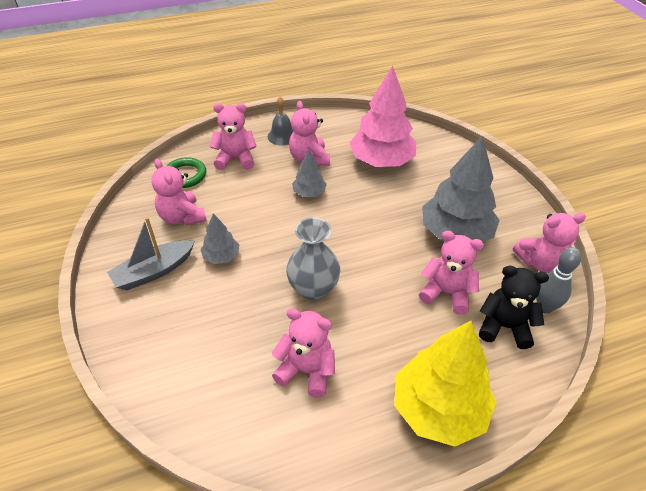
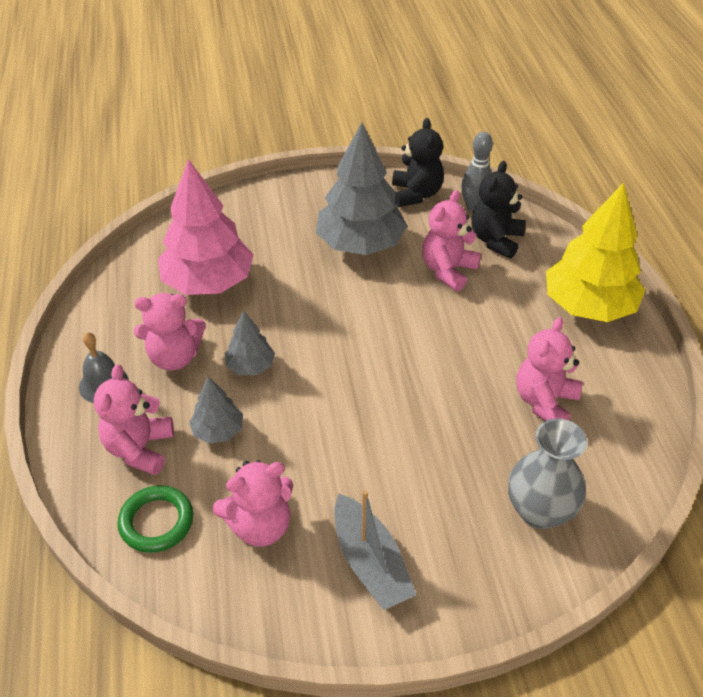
camera: 80 degrees left, 0 degrees up
grey tree [200,213,239,264] -> grey tree moved to [189,376,243,444]
grey vase [286,217,340,301] -> grey vase moved to [508,418,587,529]
pink teddy bear [513,213,586,273] -> black teddy bear [392,118,444,207]

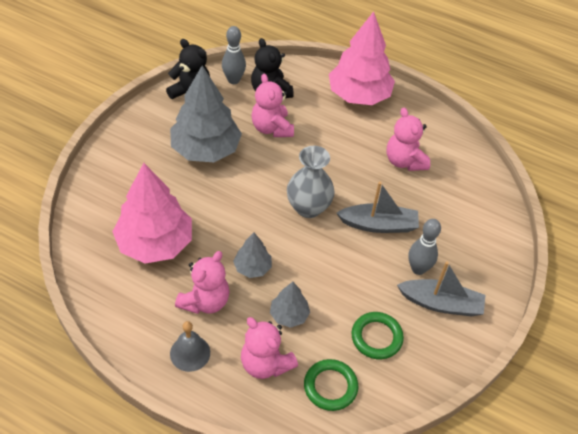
camera: 55 degrees left, 5 degrees up
pink teddy bear [213,460,293,547] -> green ring [351,312,404,359]
grey vase [508,418,587,529] -> grey vase moved to [287,146,335,218]
yellow tree [546,183,645,322] -> pink tree [329,11,395,105]
none -> grey boat [336,182,419,233]
none -> grey bowling pin [408,219,441,275]

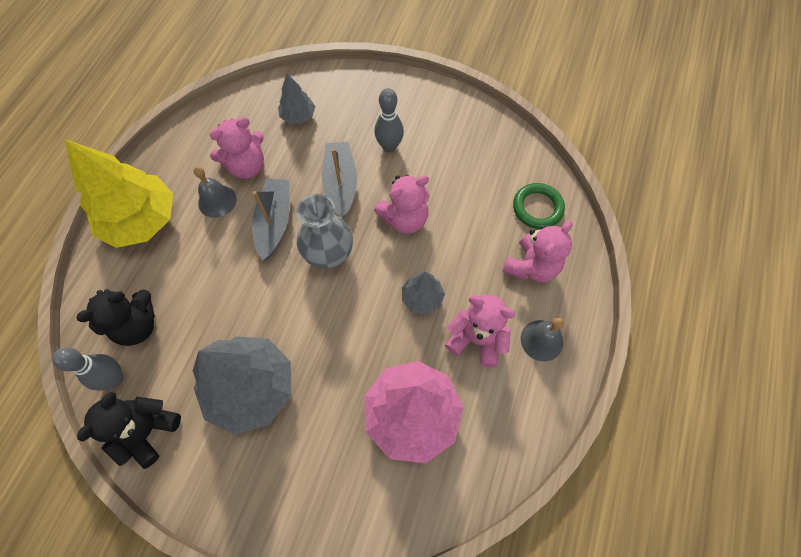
camera: 95 degrees left, 15 degrees up
pink teddy bear [251,73,294,137] -> pink teddy bear moved to [374,175,429,234]
grey tree [270,282,310,328] -> grey tree moved to [278,74,315,124]
pink tree [329,11,395,105] -> yellow tree [64,139,173,248]
green ring [351,312,404,359] -> none
grey boat [397,261,485,317] -> grey boat moved to [252,179,290,260]
none -> grey bell [194,167,236,218]

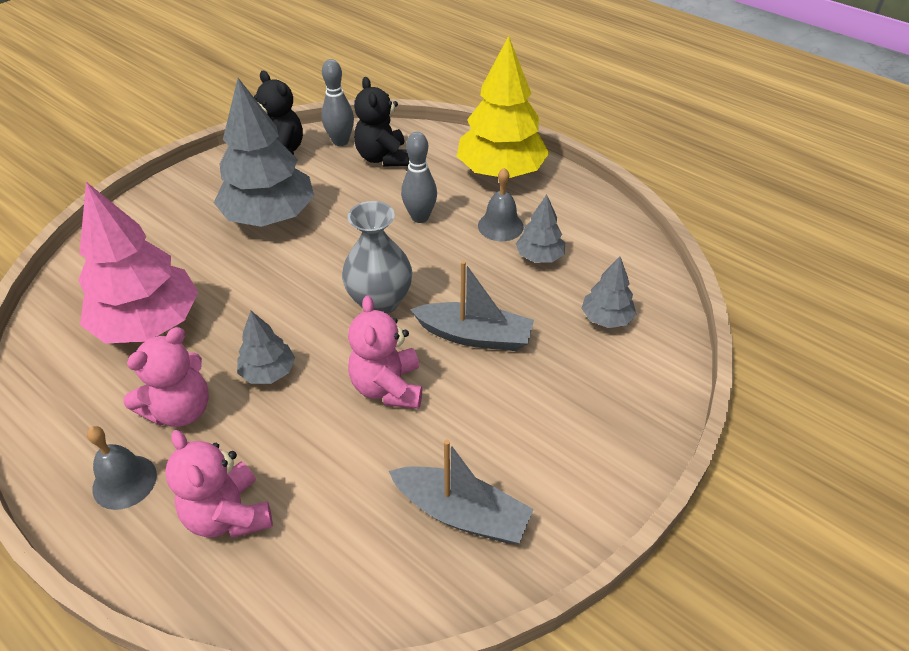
camera: 110 degrees right, 20 degrees down
pink teddy bear [210,117,264,179] -> grey tree [516,194,565,263]
grey boat [252,179,290,260] -> grey boat moved to [389,440,534,543]
grey bowling pin [374,88,404,153] -> grey bowling pin moved to [401,132,437,223]
green ring [513,183,565,229] -> none

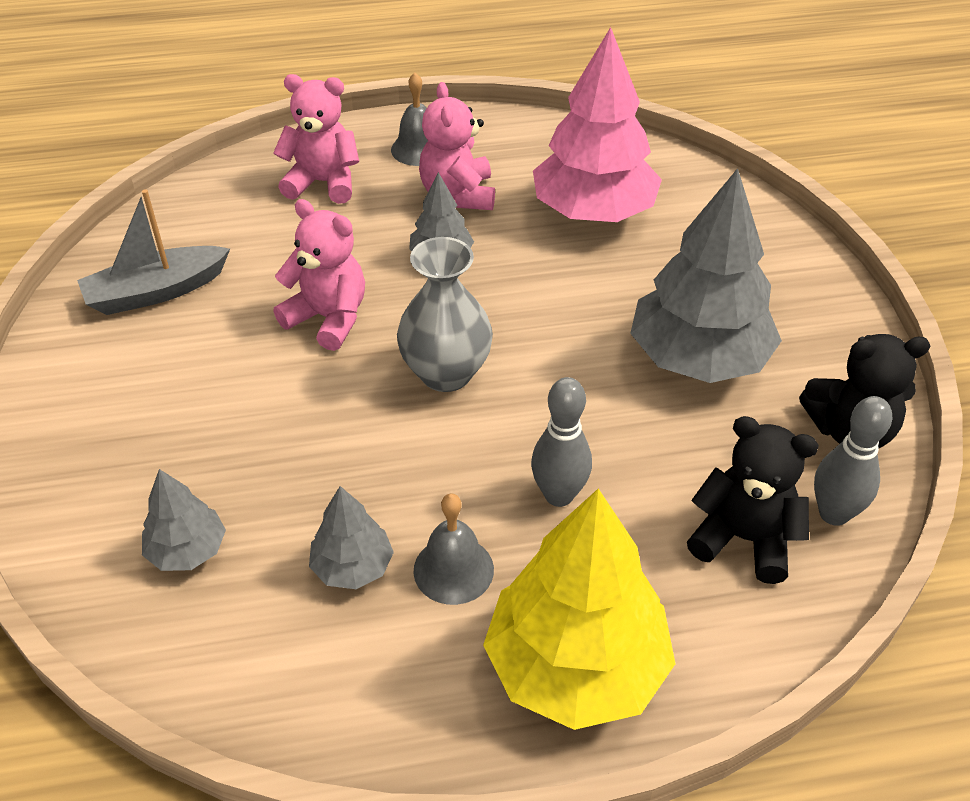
camera: 130 degrees right, 0 degrees up
grey boat [410,261,534,351] -> none

